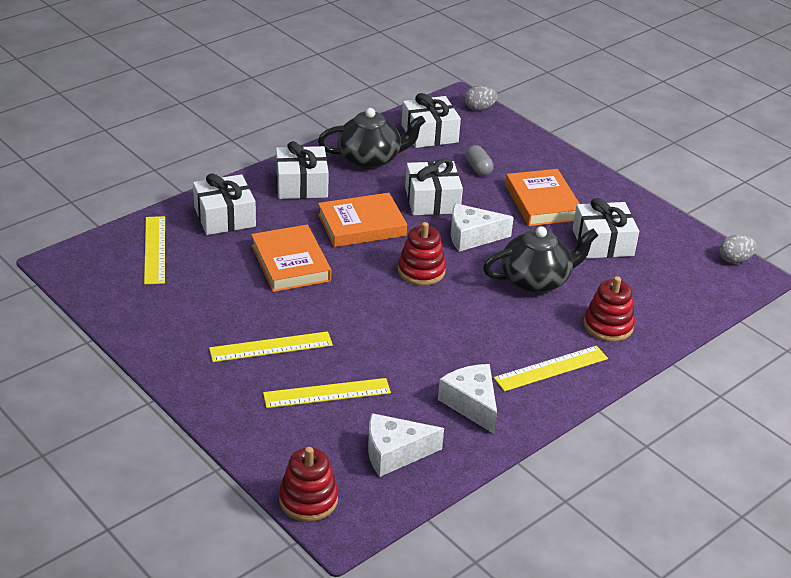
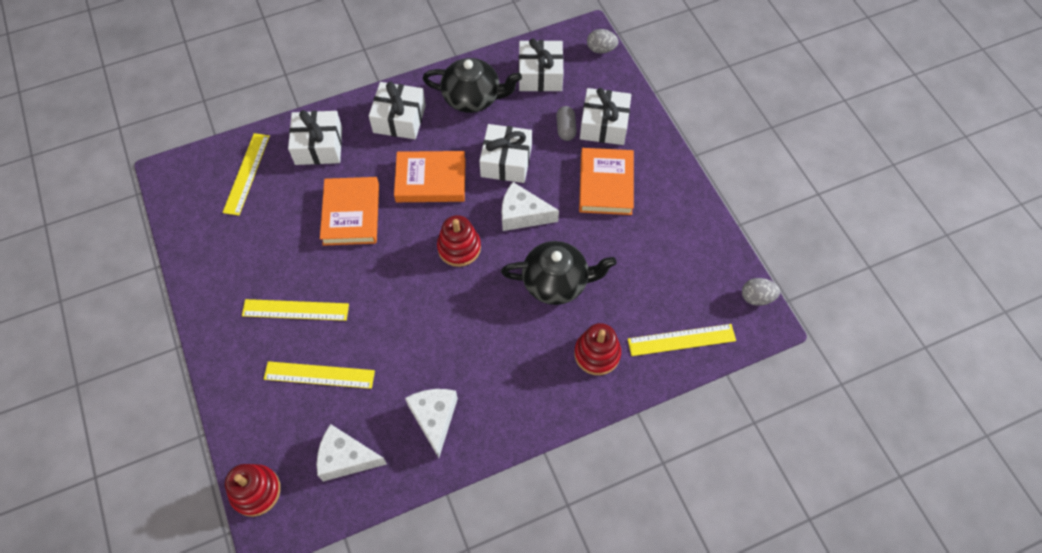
camera: 20 degrees right, 25 degrees up
yellow ruler [494,346,608,392] -> yellow ruler moved to [628,324,736,356]
white gift [573,198,639,259] -> white gift moved to [580,88,631,145]

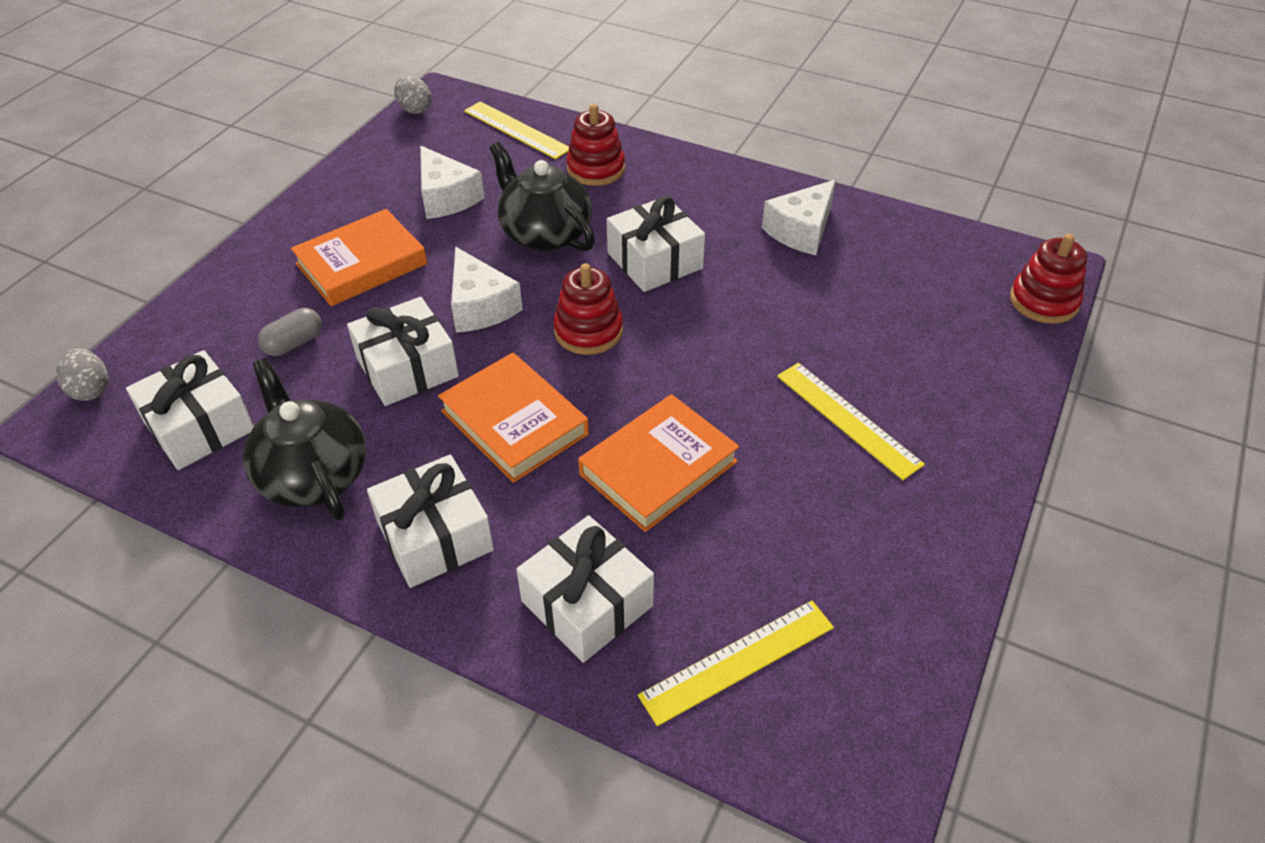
camera: 130 degrees left, 15 degrees down
yellow ruler [264,361,375,389] -> none
white cheese [317,424,387,481] -> white cheese moved to [420,146,485,219]
white gift [580,88,631,145] -> white gift moved to [607,196,705,292]

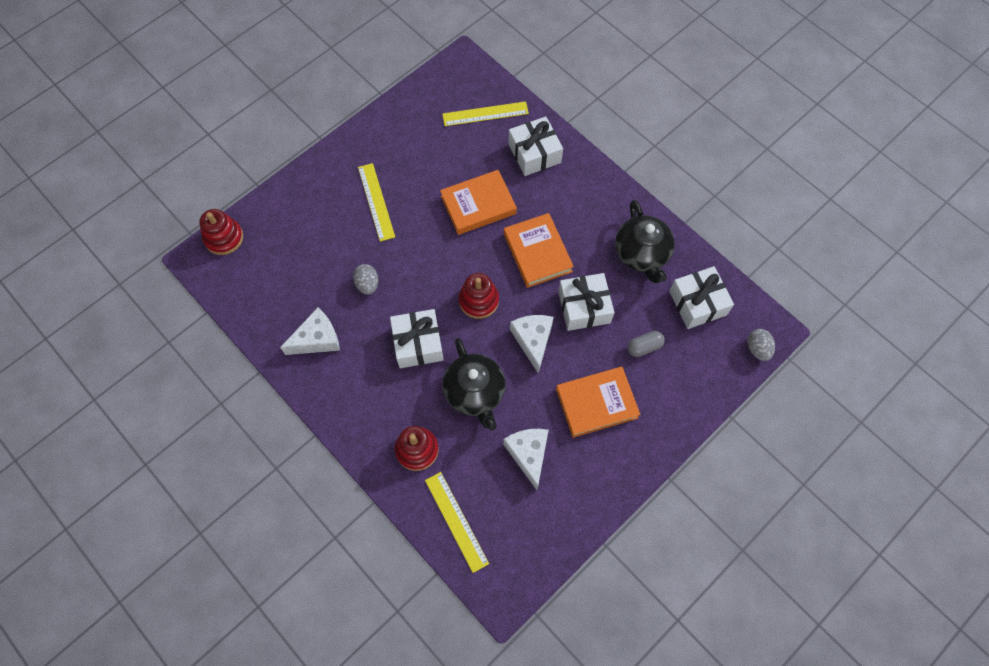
camera: 160 degrees left, 20 degrees up
white gift [367,454,494,588] -> none
grey egg [394,76,432,114] -> grey egg moved to [353,264,378,295]

